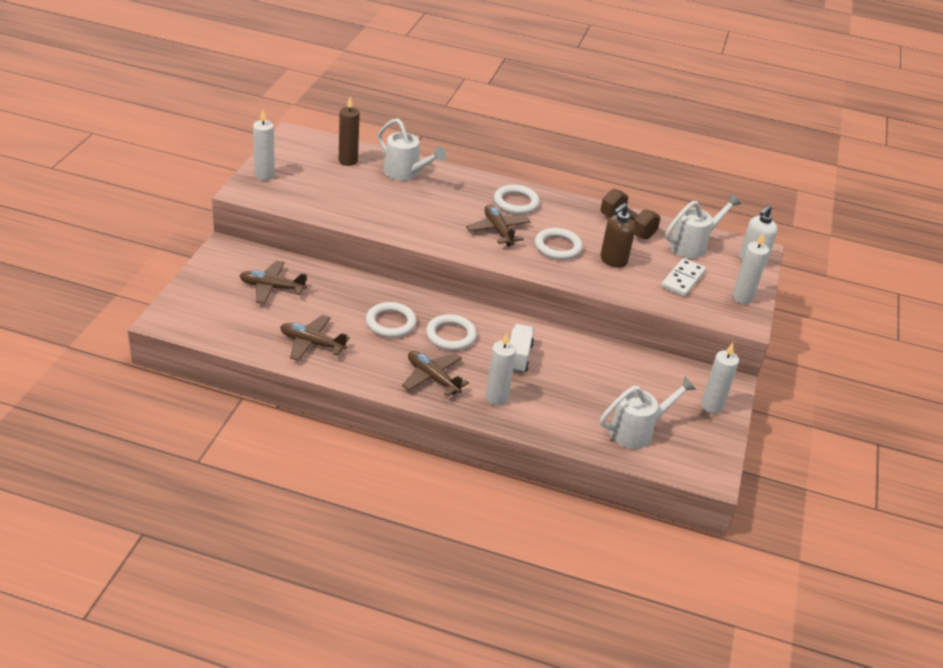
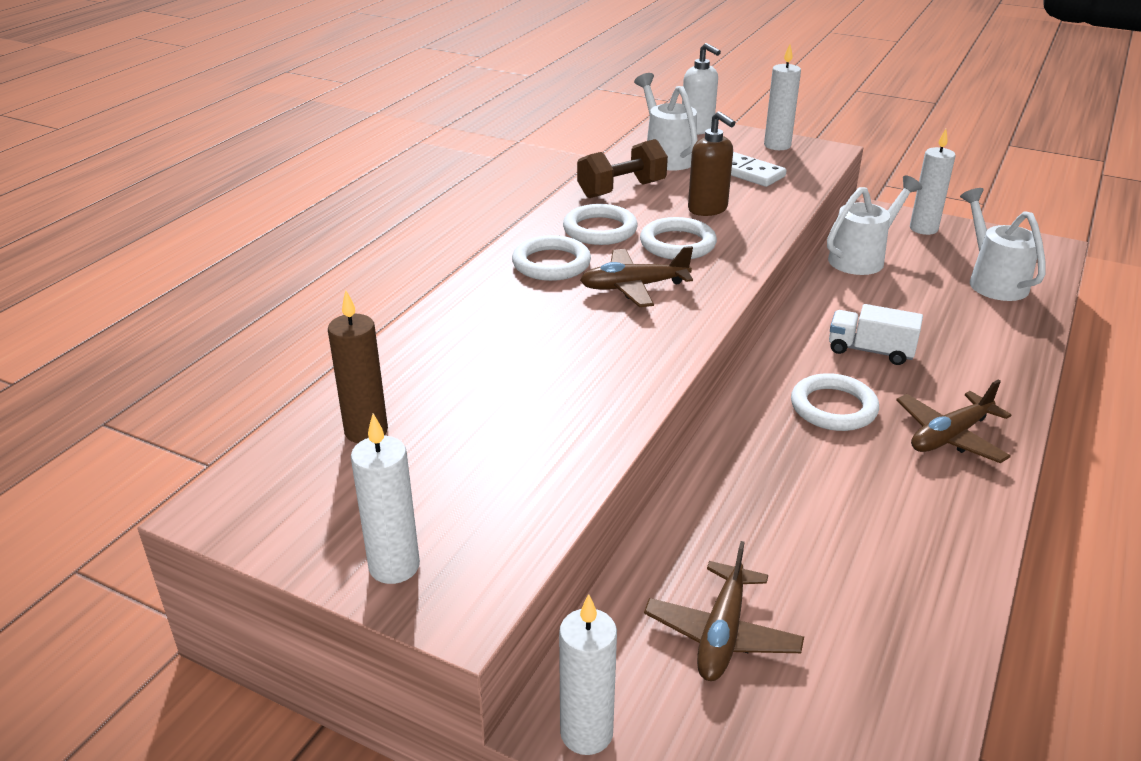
camera: 75 degrees left, 5 degrees down
brown plane [280,315,350,361] -> none
white ring [366,302,417,338] -> white ring moved to [563,204,638,245]
white watering can [378,118,446,181] -> white watering can moved to [827,175,922,275]
white candle [486,333,516,406] -> white candle moved to [559,594,617,755]

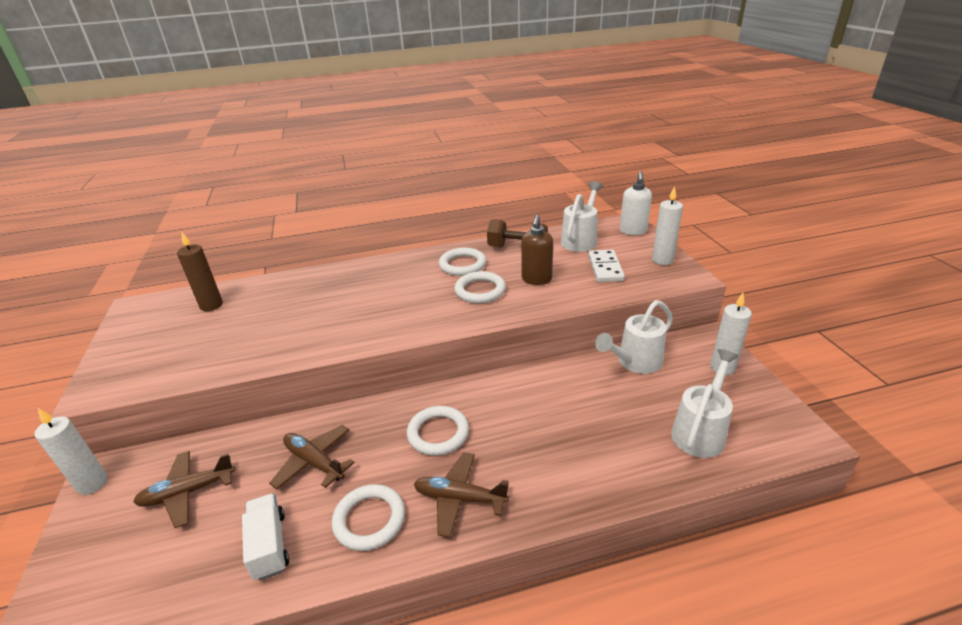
camera: 50 degrees right, 0 degrees up
white candle [351,414,420,584] -> none
white ring [512,235,591,281] -> white ring moved to [332,484,405,551]
brown plane [580,246,693,307] -> brown plane moved to [269,425,355,490]
white watering can [827,175,922,275] -> white watering can turned 135 degrees clockwise [595,300,673,374]
white truck [829,304,923,365] -> white truck moved to [242,494,289,581]

